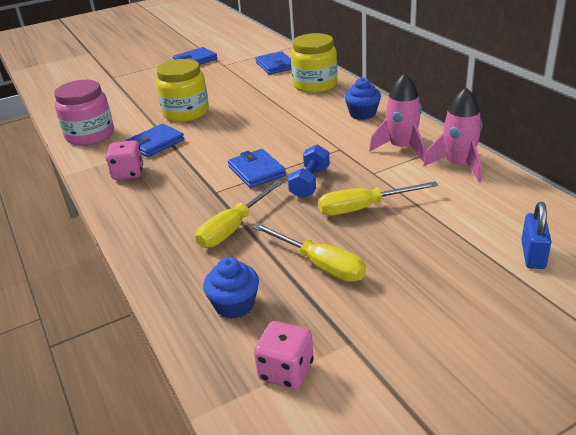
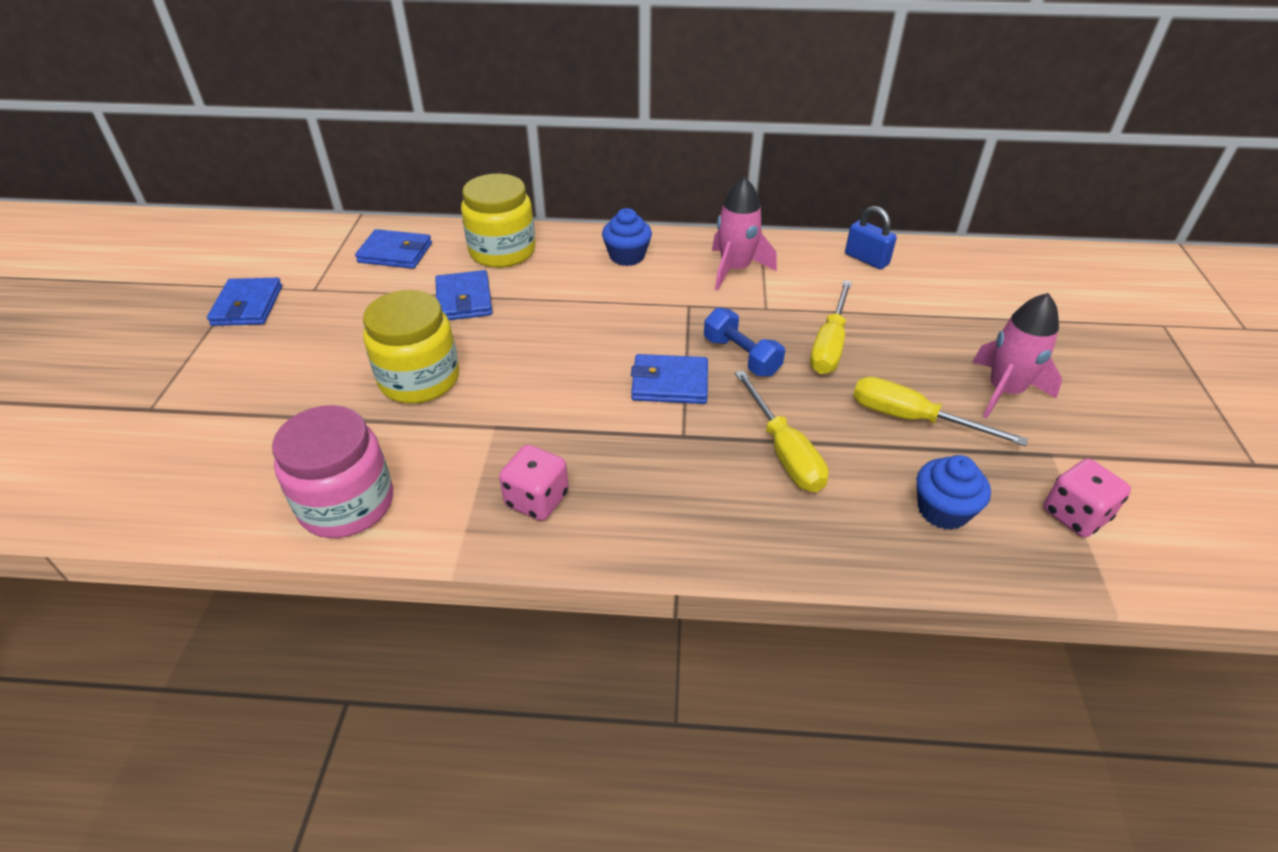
camera: 60 degrees left, 10 degrees up
blue wallet [126,124,185,157] -> blue wallet moved to [435,270,493,320]
yellow screwdriver [253,223,366,282] -> yellow screwdriver turned 135 degrees counterclockwise [853,376,1028,446]
pink rocket [423,87,483,182] -> pink rocket moved to [973,293,1062,419]
blue padlock [521,202,551,269] -> blue padlock moved to [845,206,897,269]

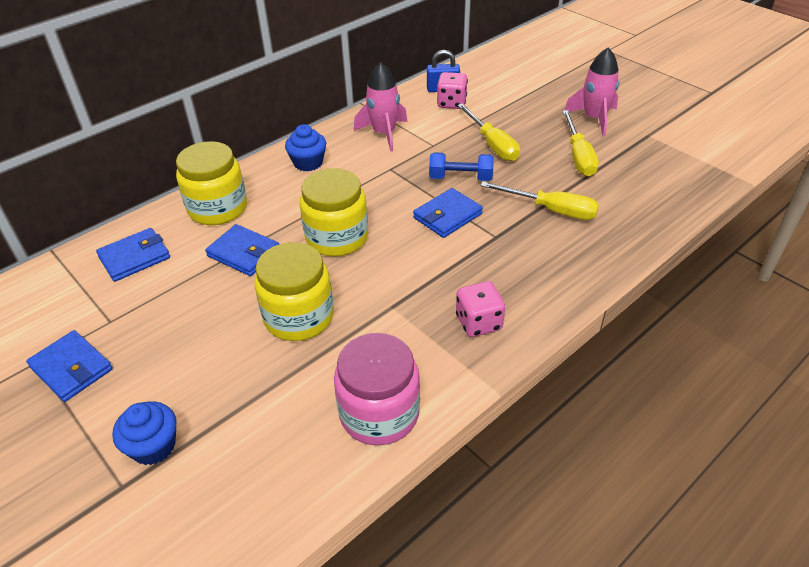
camera: 45 degrees left, 0 degrees up
yellow screwdriver [853,376,1028,446] -> yellow screwdriver turned 75 degrees counterclockwise [562,110,599,176]
blue cupcake [917,455,991,530] -> blue cupcake moved to [112,401,176,465]
pink dice [1043,459,1131,537] -> pink dice moved to [437,72,468,109]
none -> yellow jar [299,168,368,257]

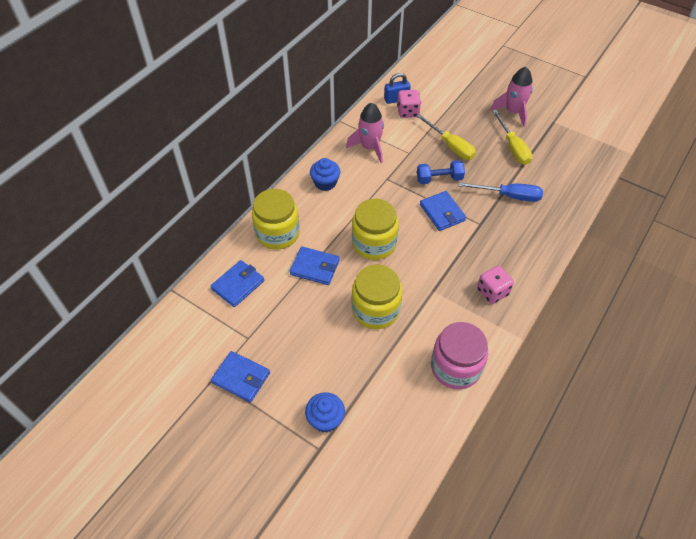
camera: 15 degrees left, 10 degrees up
blue wallet [413,188,483,238] -> blue wallet turned 60 degrees counterclockwise [420,191,466,231]
yellow screwdriver [480,182,599,220] -> blue screwdriver [459,182,543,202]

